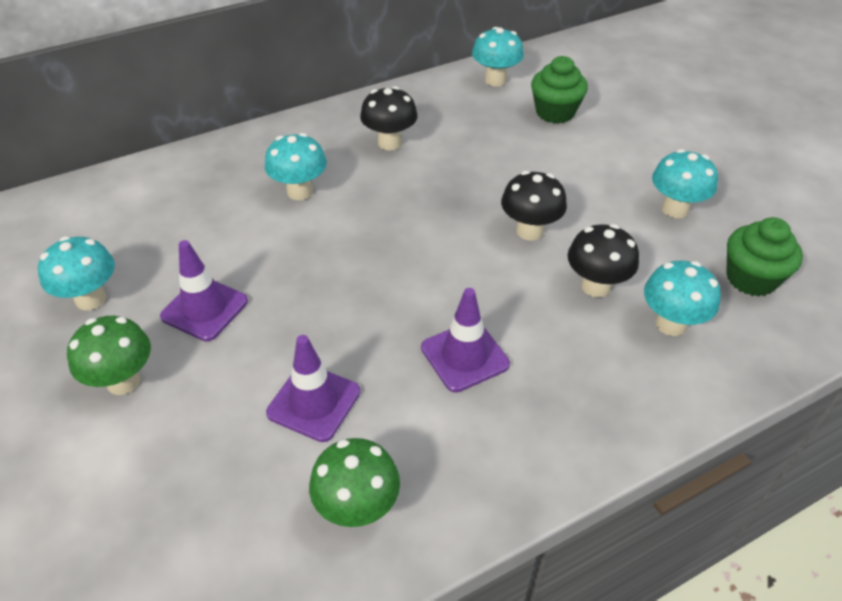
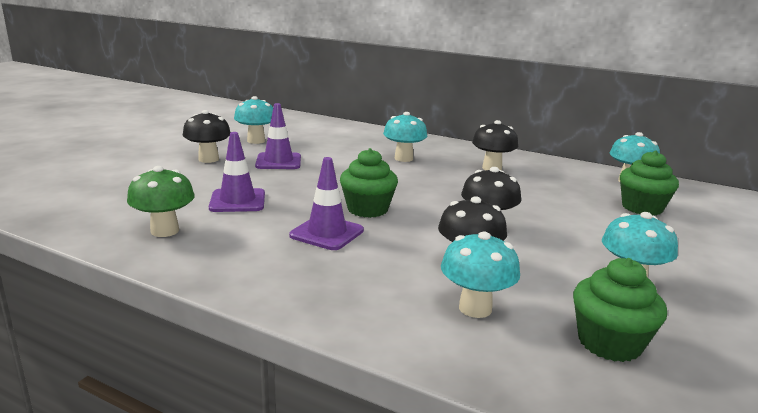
camera: 55 degrees right, 25 degrees down
green mushroom [67,316,151,395] -> black mushroom [183,110,230,163]
none -> green cupcake [340,148,398,218]

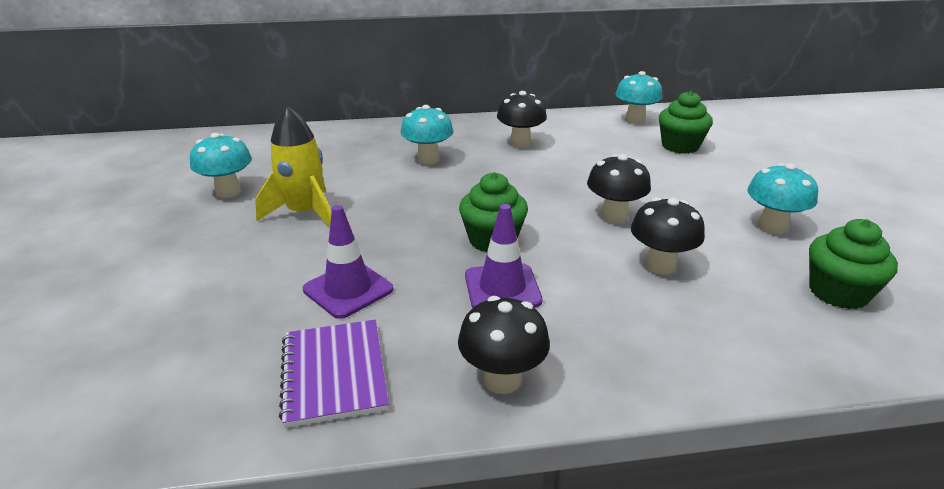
camera: 35 degrees left, 10 degrees up
green mushroom [127,166,195,237] -> purple notebook [279,320,389,428]
black mushroom [183,110,230,163] -> black mushroom moved to [458,296,550,394]
purple traffic cone [255,103,301,169] -> yellow rocket [255,106,331,228]
turquoise mushroom [441,232,520,318] -> none

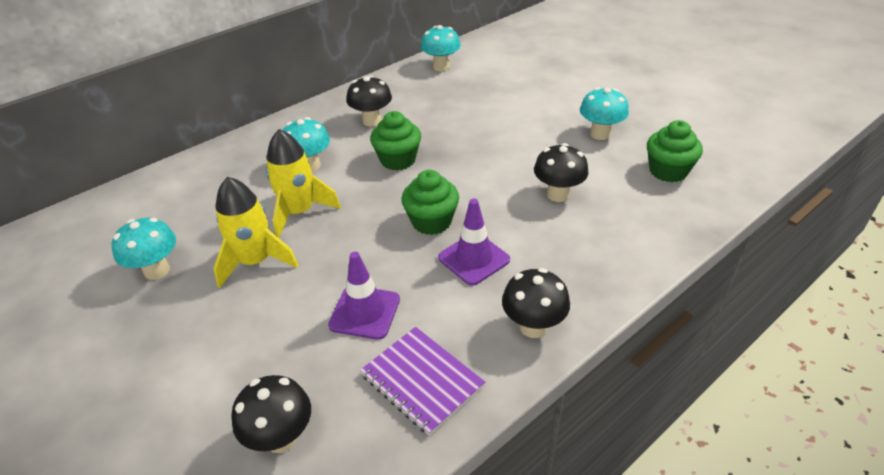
camera: 30 degrees left, 10 degrees up
black mushroom [587,154,651,223] -> black mushroom moved to [231,375,311,453]
green cupcake [659,91,713,154] -> green cupcake moved to [370,111,421,171]
none -> yellow rocket [266,129,341,238]

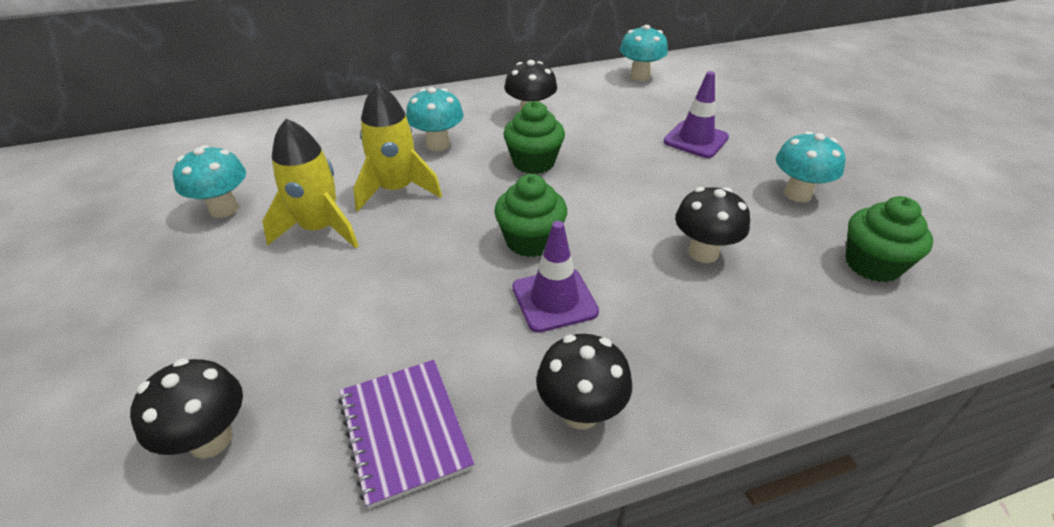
camera: 20 degrees right, 0 degrees up
purple traffic cone [328,252,400,340] -> purple traffic cone moved to [663,71,729,158]

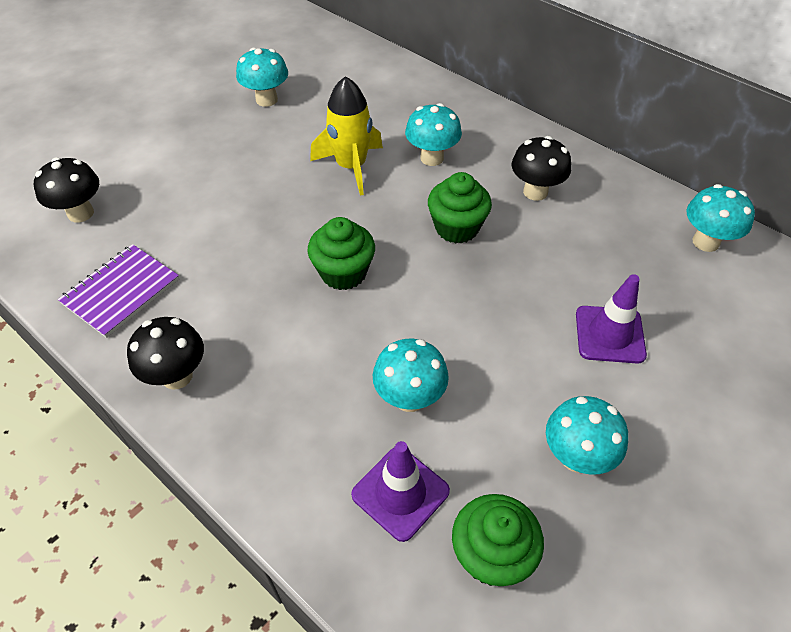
camera: 60 degrees right, 10 degrees up
yellow rocket [262,118,359,248] -> none
purple traffic cone [512,221,599,332] -> purple traffic cone moved to [351,441,450,542]
black mushroom [675,187,750,263] -> turquoise mushroom [373,338,449,412]

